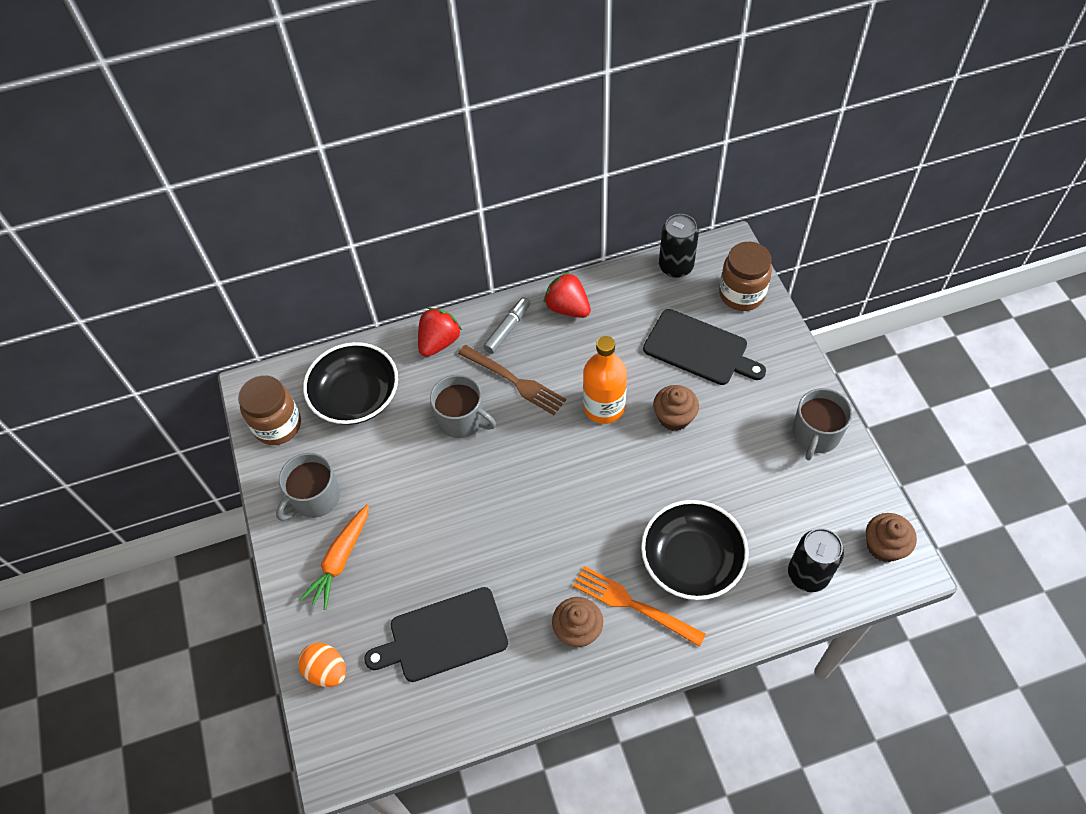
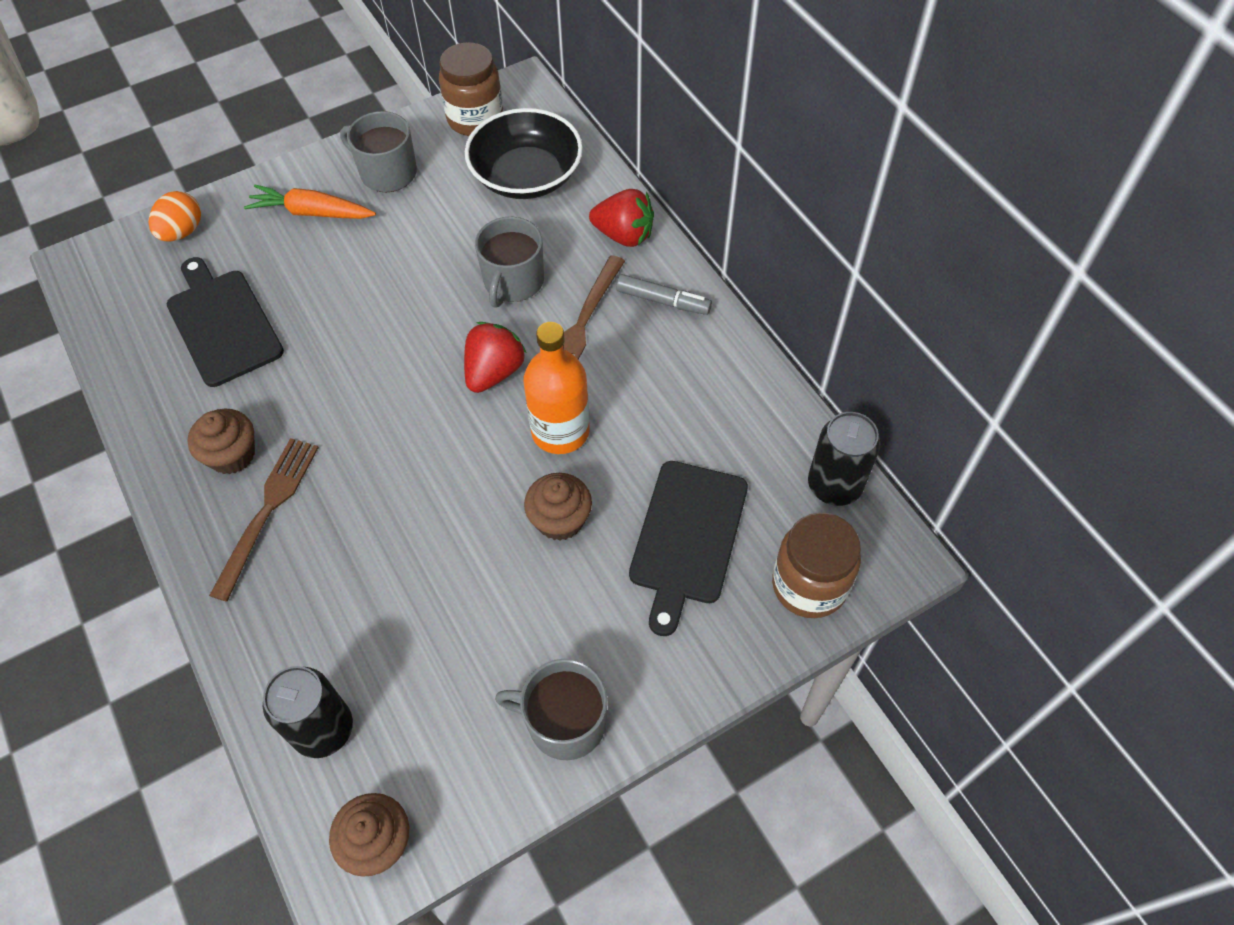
camera: 75 degrees right, 0 degrees up
red strawberry [544,272,591,318] -> red strawberry moved to [464,322,526,393]
orange fork [573,566,706,647] -> brown fork [209,438,319,602]
black bowl [641,500,749,600] -> none

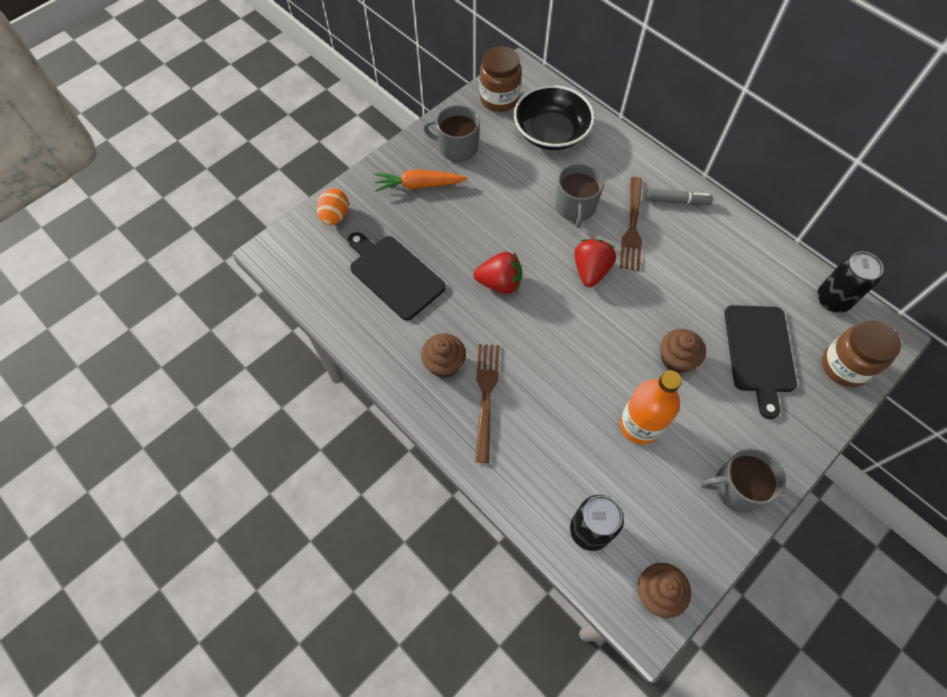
camera: 15 degrees left, 5 degrees up
orange bottle [523,322,590,454] -> orange bottle moved to [620,371,682,444]
red strawberry [589,189,654,247] -> red strawberry moved to [474,252,522,294]

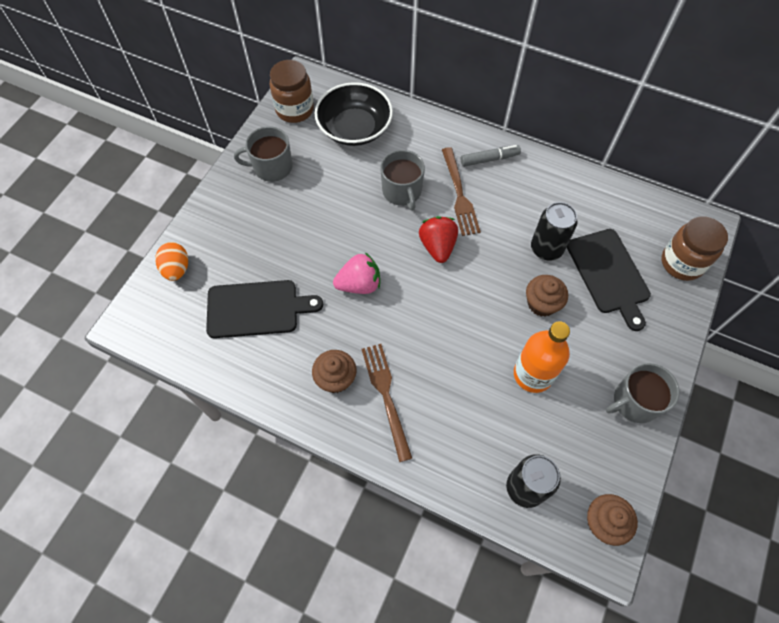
camera: 20 degrees left, 0 degrees up
black cutting board [348,232,446,321] -> black cutting board turned 150 degrees clockwise [206,280,323,338]
orange carrot [375,170,467,192] -> none
red strawberry [474,252,522,294] -> pink strawberry [333,252,380,294]
black can [817,251,883,313] -> black can moved to [531,202,578,261]

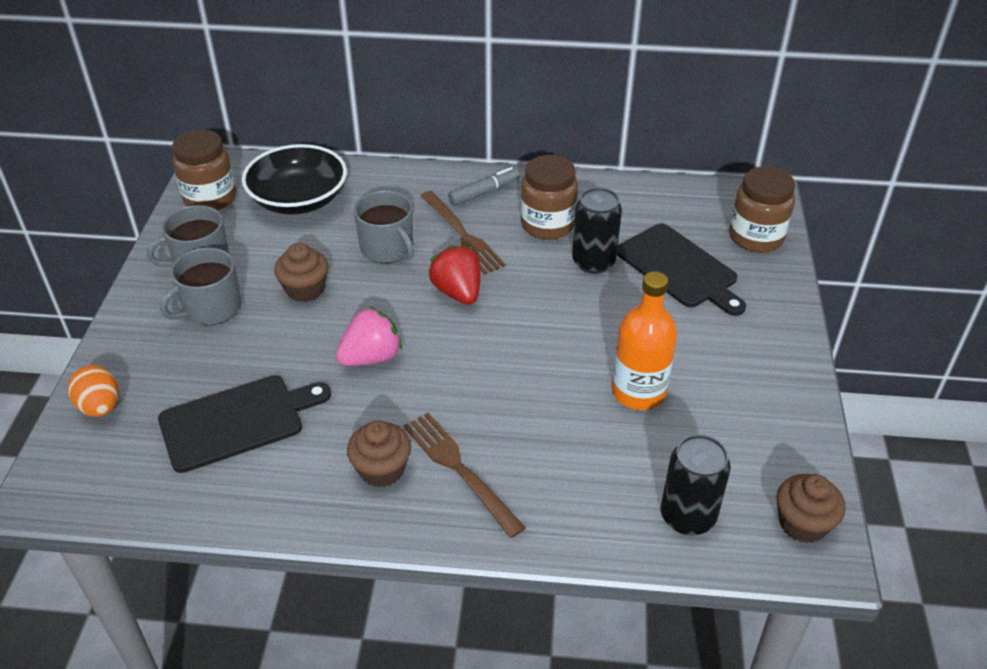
camera: 20 degrees left, 20 degrees down
brown cupcake [526,275,568,317] -> brown cupcake moved to [274,243,328,302]
grey mug [606,363,680,423] -> grey mug moved to [160,248,241,325]
none -> brown jar [521,155,578,240]

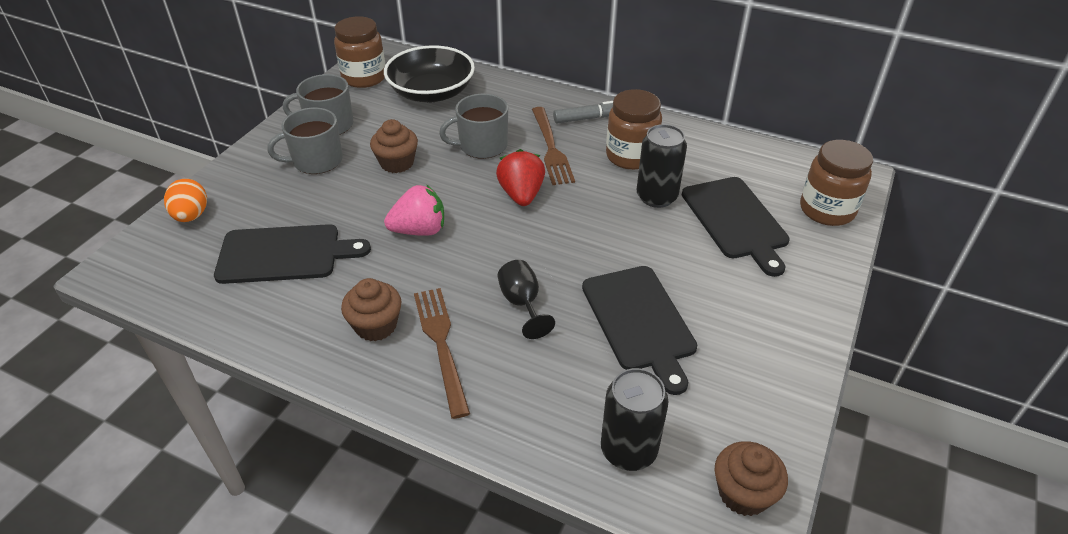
camera: 20 degrees right, 0 degrees up
grey mug [354,191,414,263] -> grey mug turned 90 degrees clockwise [439,94,508,159]
orange bottle [612,271,677,410] -> black cutting board [582,266,697,395]
none -> black goblet [498,260,555,339]

